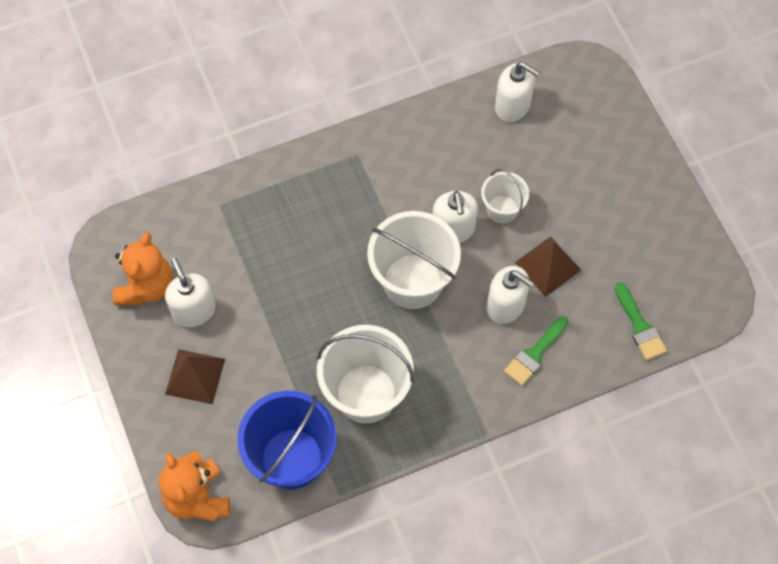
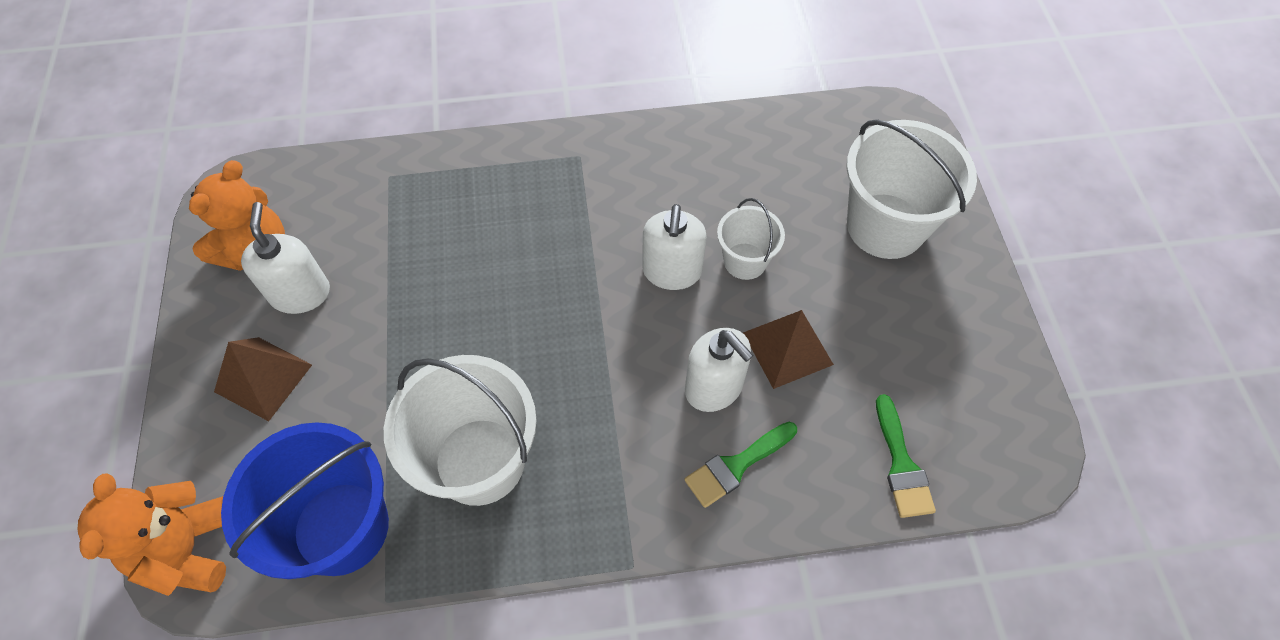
camera: 15 degrees right, 5 degrees down
white bucket [367,211,461,309] -> white bucket moved to [846,119,977,259]
white soap dispenser [495,62,540,122] -> none

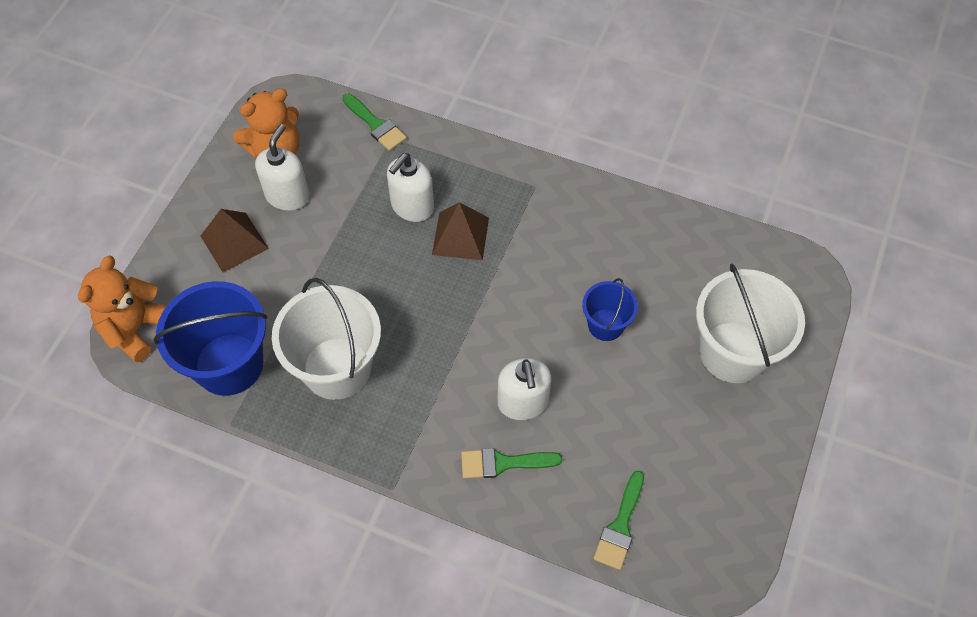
camera: 30 degrees right, 0 degrees up
white soap dispenser [643,204,707,290] -> white soap dispenser moved to [387,153,434,222]
white bucket [717,198,785,280] -> blue bucket [582,278,638,341]
brown pyramid [743,310,834,389] -> brown pyramid moved to [432,202,489,260]
none -> green brush [342,94,407,151]

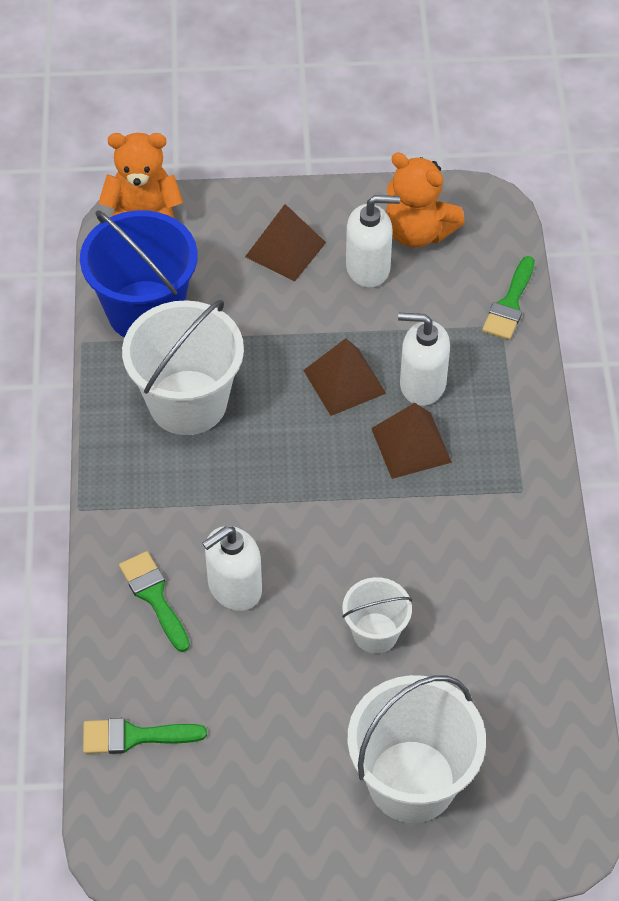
camera: 65 degrees right, 5 degrees down
blue bucket [582,278,638,341] -> white bucket [342,577,412,653]
none -> brown pyramid [303,338,386,416]

